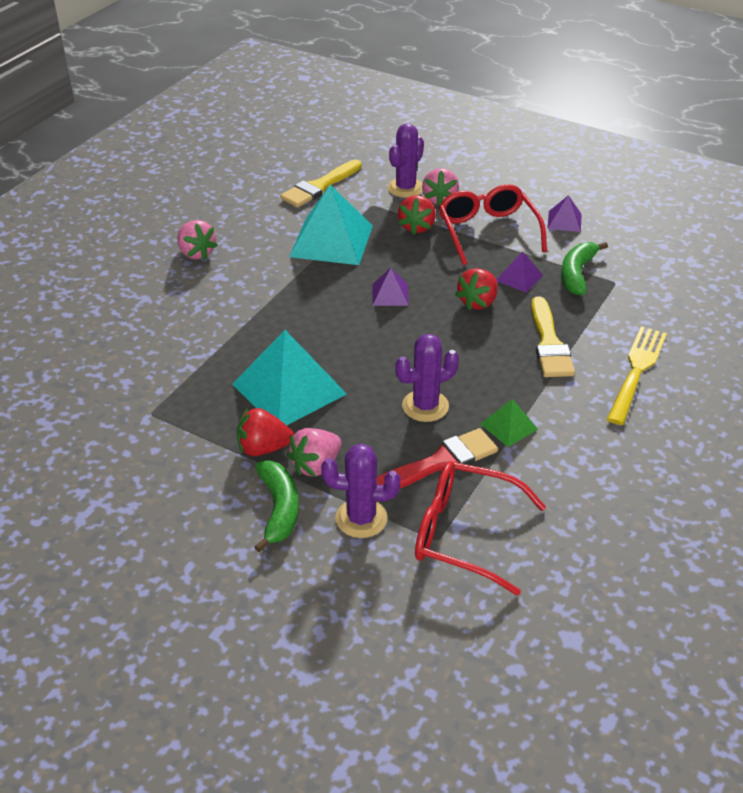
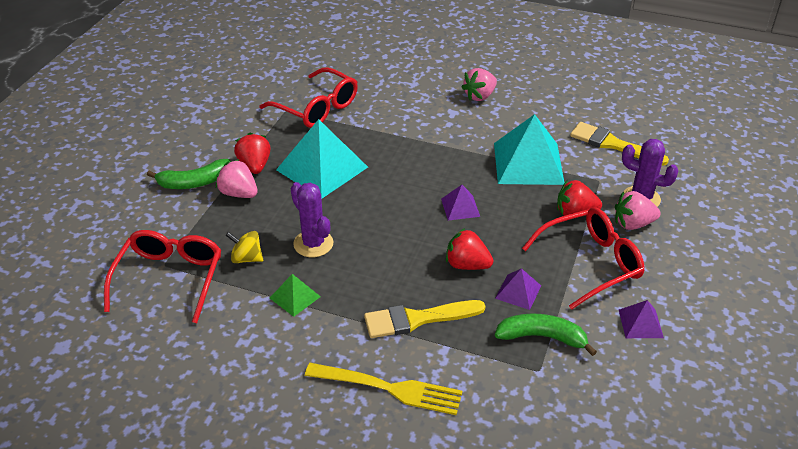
camera: 80 degrees right, 0 degrees up
purple cactus [321,443,400,538] -> none
red brush [377,428,498,488] -> yellow spinning top [226,231,263,263]
none -> red glasses [259,67,358,128]

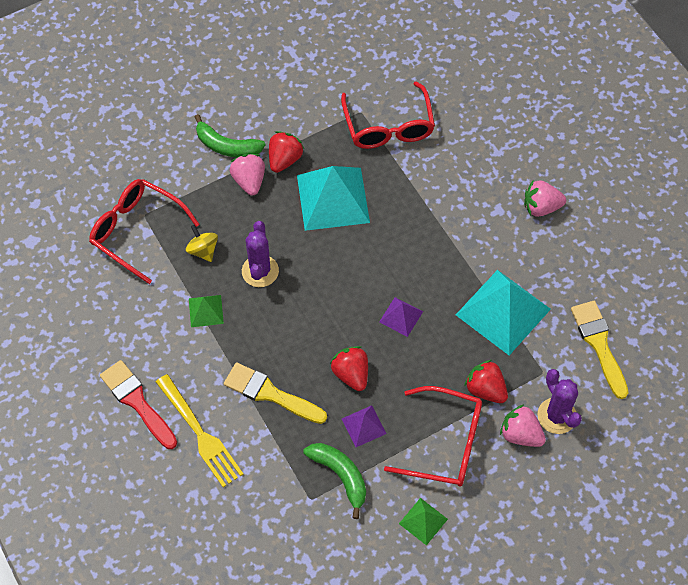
camera: 40 degrees right, 20 degrees up
red glasses [104,230,221,323] -> red glasses turned 105 degrees counterclockwise [89,179,200,284]
purple pyramid [619,300,664,338] -> green pyramid [399,498,448,546]
none -> red brush [100,360,177,449]

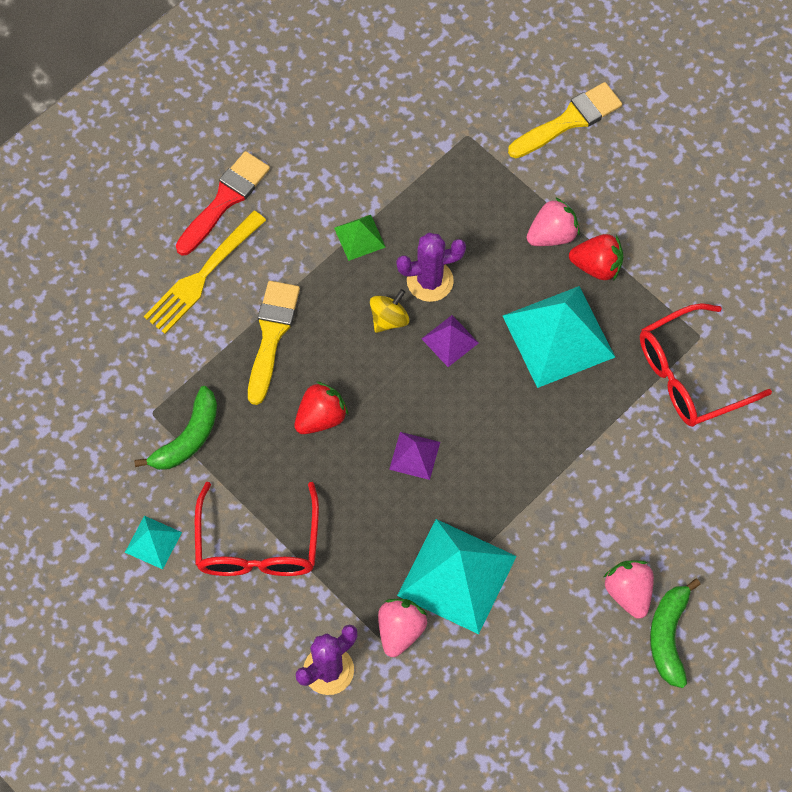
camera: 75 degrees right, 5 degrees up
red glasses [89,179,200,284] -> none
yellow spinning top [186,225,218,262] -> yellow spinning top moved to [370,289,409,333]
green banana [195,114,266,157] -> green banana moved to [650,578,701,688]
purple pyramid [342,405,387,447] -> purple pyramid moved to [422,315,478,367]
green pyramid [399,498,448,546] -> turquoise pyramid [125,516,182,569]
red strawberry [464,360,508,403] -> none
pink strawberry [500,404,546,447] -> pink strawberry moved to [378,599,427,657]
yellow brush [571,301,628,399] -> yellow brush moved to [508,82,622,158]

